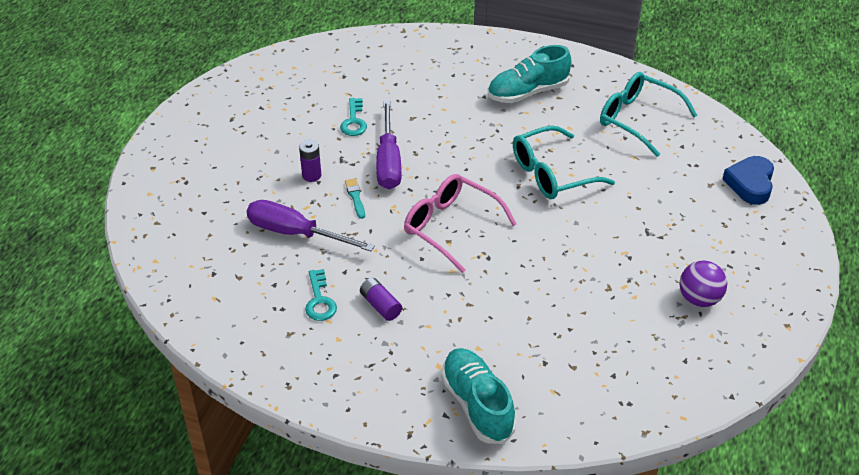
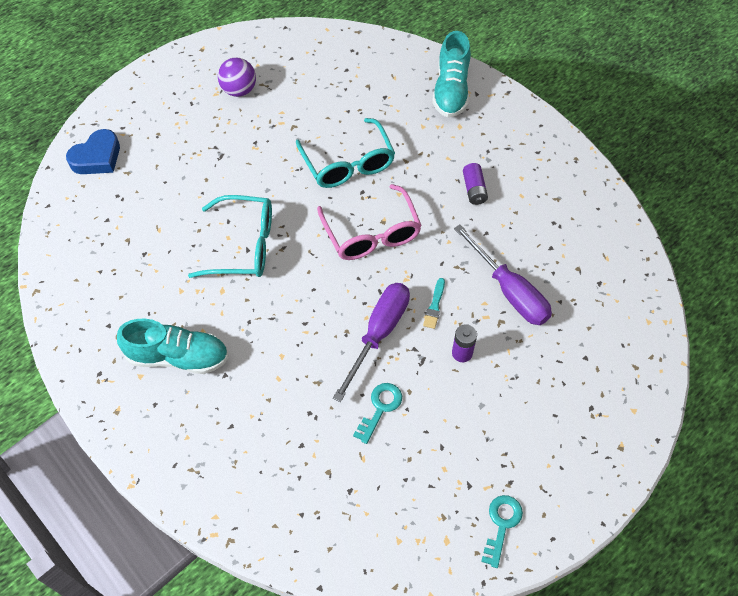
camera: 150 degrees left, 15 degrees up
turquoise key [305,269,337,321] -> turquoise key moved to [481,495,523,568]
turquoise glasses [600,72,698,157] -> turquoise glasses moved to [296,118,395,188]

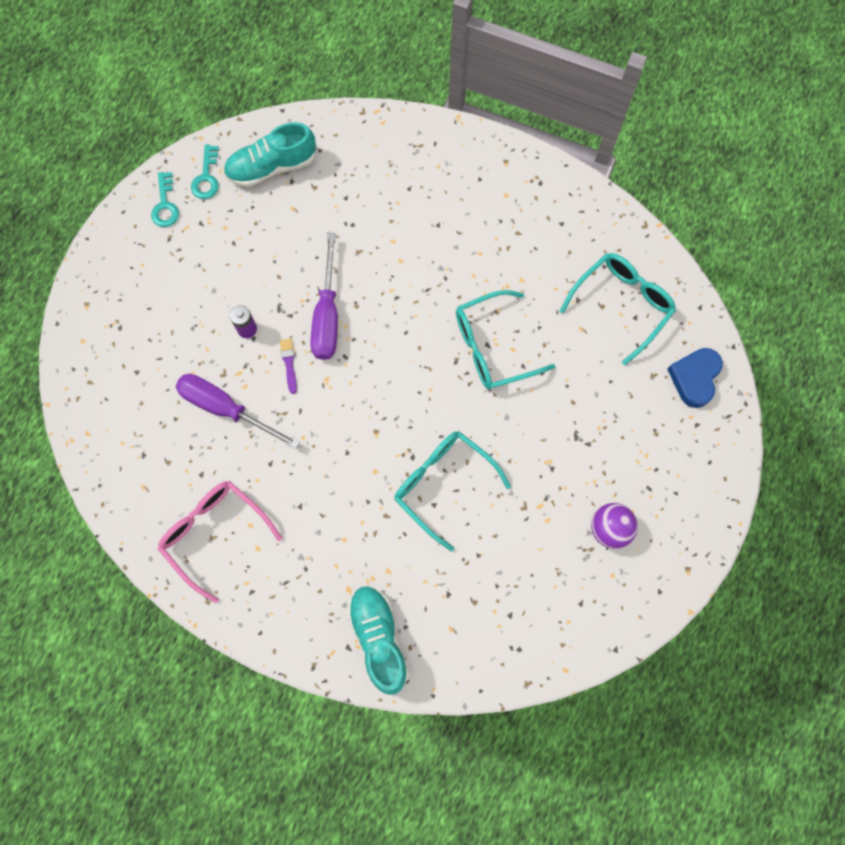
camera: 155 degrees right, 15 degrees up
turquoise shoe [117,319,229,374] -> turquoise shoe moved to [223,122,317,187]
pink glasses [317,184,422,260] -> pink glasses moved to [158,481,282,603]
turquoise key [353,383,402,444] -> turquoise key moved to [191,145,219,199]
turquoise brush [423,278,445,329] -> purple brush [280,339,297,394]
purple battery [463,163,488,205] -> none
none -> turquoise glasses [560,253,676,365]

